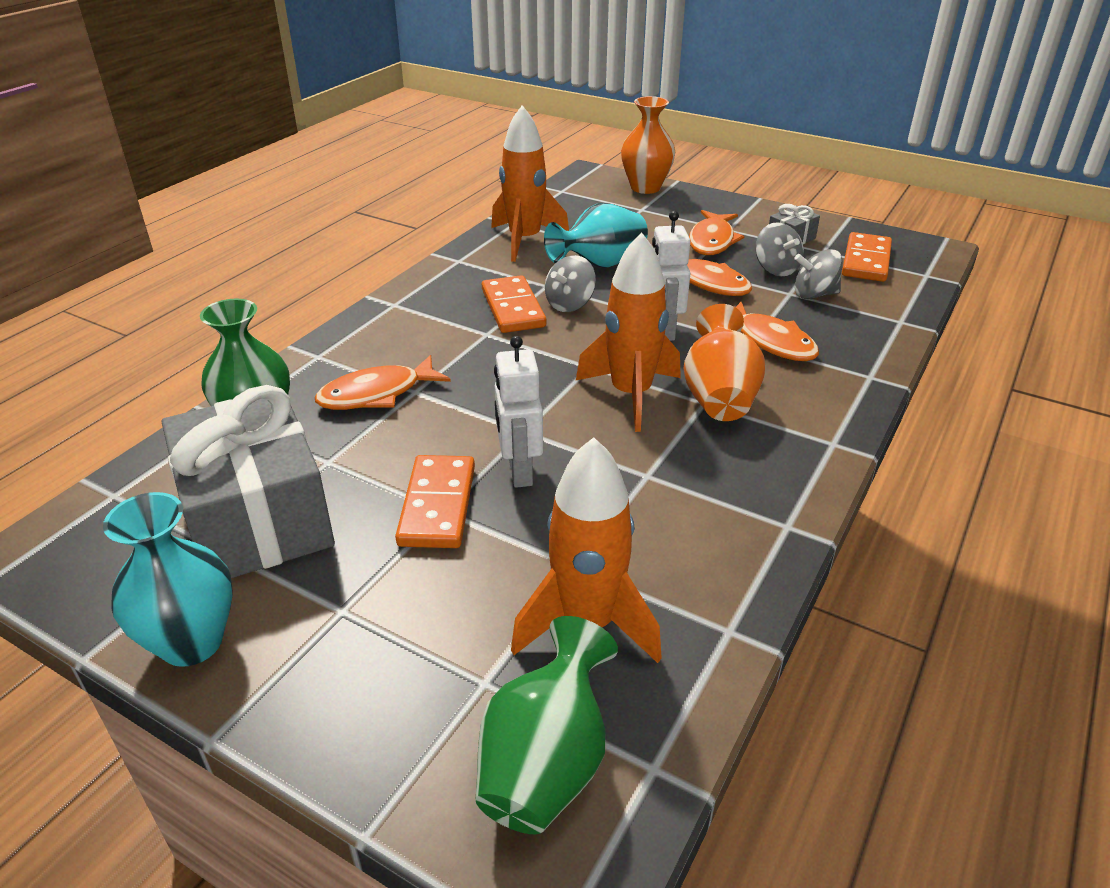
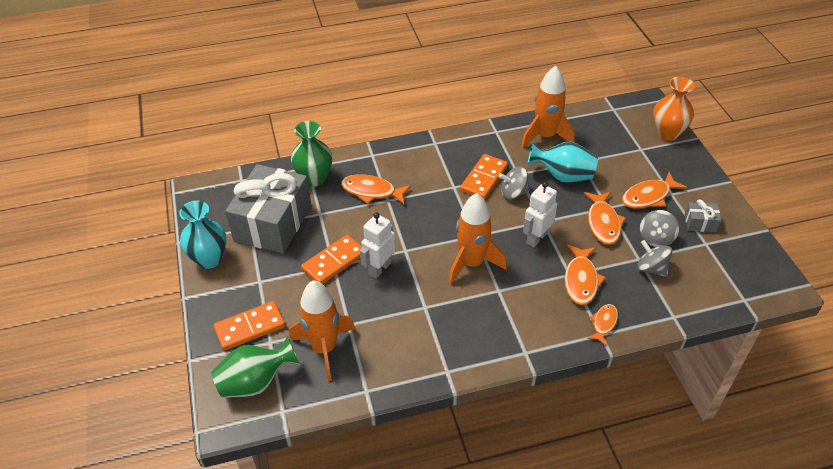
camera: 45 degrees right, 10 degrees up
orange vase [683,304,765,421] -> none
orange domino [842,232,892,282] -> orange domino moved to [213,301,285,351]
none -> orange fish [587,304,618,346]

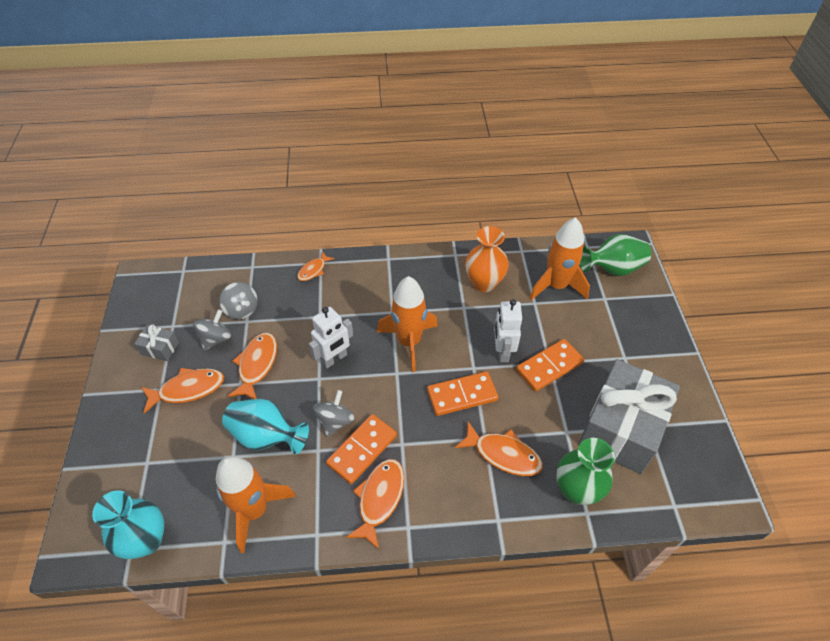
camera: 170 degrees left, 5 degrees up
turquoise vase [179,201,227,269] -> turquoise vase moved to [92,491,164,559]
orange domino [213,301,285,351] -> orange domino moved to [427,371,498,416]
white robot [360,212,395,279] -> white robot turned 135 degrees clockwise [494,299,522,362]
grey spinning top [499,167,530,200] -> grey spinning top turned 75 degrees counterclockwise [313,390,354,437]
orange fish [564,244,606,305] -> orange fish moved to [345,459,404,549]
orange vase [653,77,695,141] -> orange vase moved to [465,226,509,292]

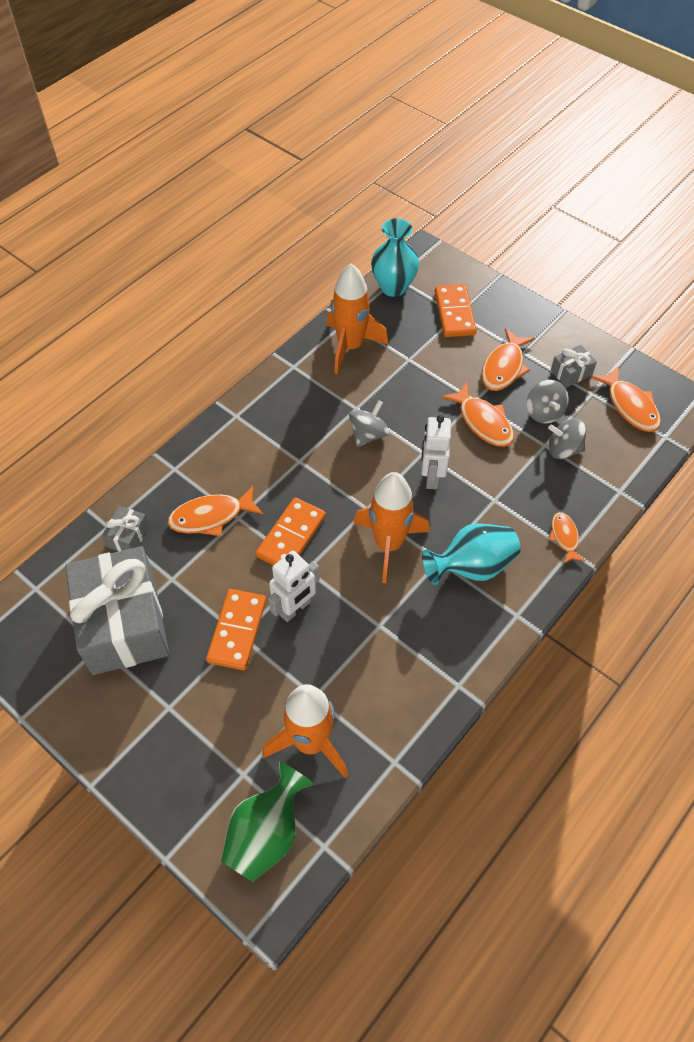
camera: 135 degrees right, 5 degrees up
turquoise vase [222,399,309,454] -> turquoise vase moved to [422,523,520,585]
grey spinning top [313,390,354,437] -> grey spinning top turned 120 degrees counterclockwise [349,400,389,447]
orange domino [326,414,397,484] -> orange domino moved to [435,284,477,337]
orange fish [345,459,404,549] -> orange fish moved to [591,365,661,432]
orange vase [465,226,509,292] -> none
white robot [494,299,522,362] -> white robot turned 90 degrees clockwise [268,551,320,622]
green vase [556,438,615,505] -> grey gift [102,506,149,552]

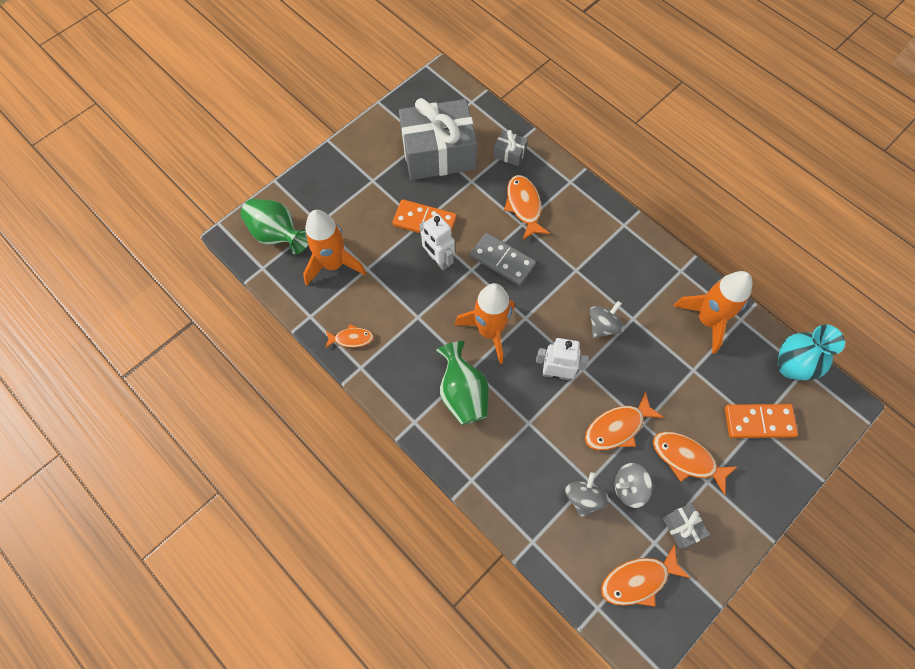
camera: 95 degrees right, 10 degrees up
orange domino [256,497,326,565] -> grey domino [470,233,536,286]
grey spinning top [349,400,389,447] -> grey spinning top turned 90 degrees counterclockwise [590,301,624,338]
turquoise vase [422,523,520,585] -> green vase [436,341,489,425]
orange fish [548,512,585,564] -> orange fish moved to [325,324,374,348]

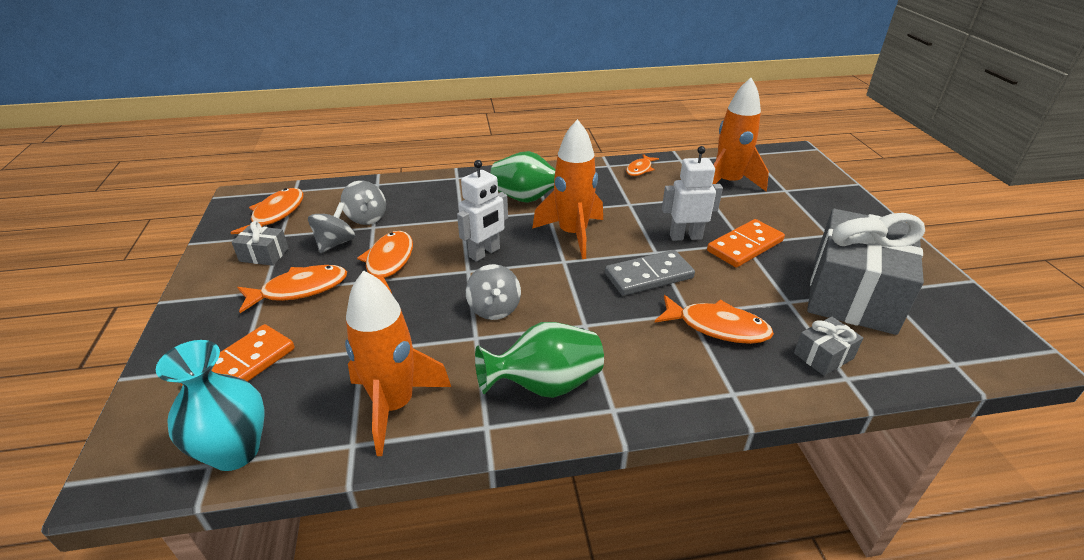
camera: 125 degrees right, 30 degrees down
green vase [240,199,308,254] -> green vase moved to [475,322,604,398]

